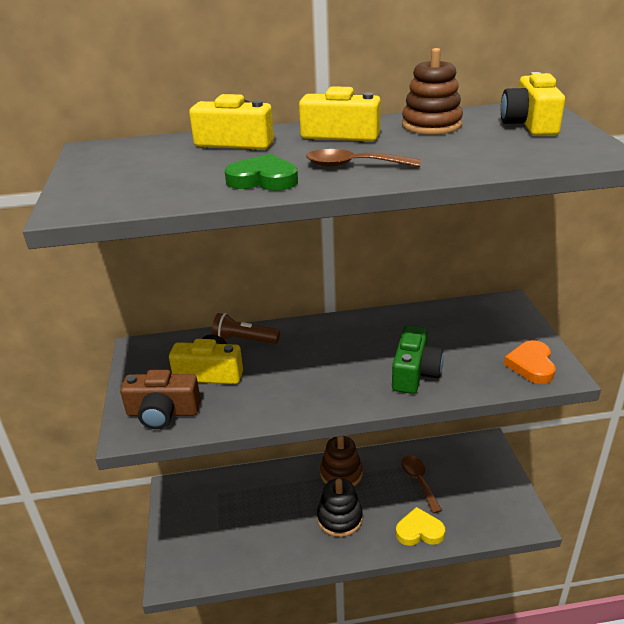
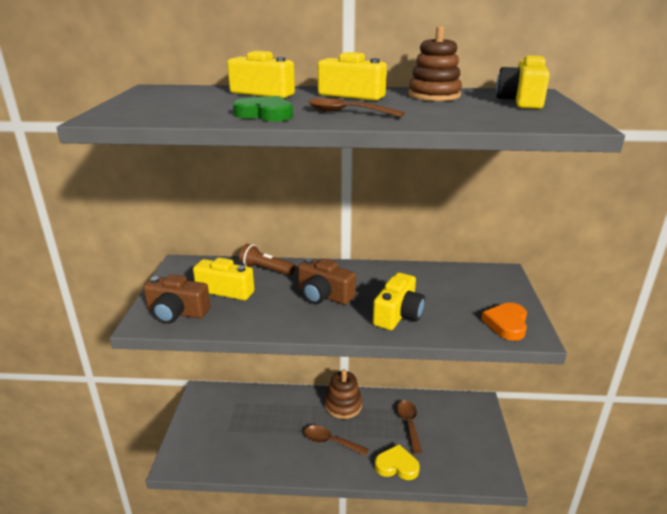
camera: 10 degrees right, 5 degrees down
black stacking toy [317,478,363,537] -> brown spoon [304,425,369,456]
green camera [392,325,444,394] -> yellow camera [373,273,425,330]
none -> brown camera [298,258,356,305]

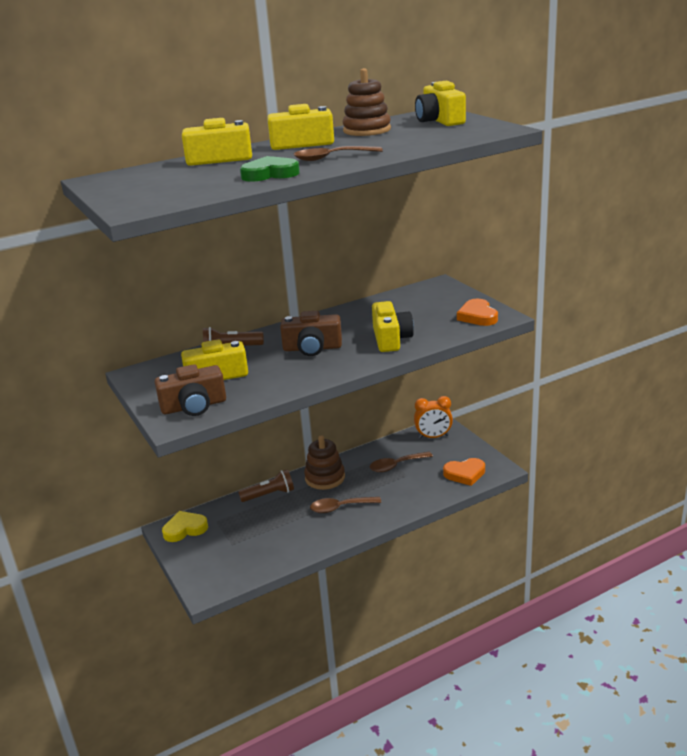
camera: 30 degrees left, 0 degrees up
yellow heart [375,444,420,480] -> yellow heart moved to [162,511,208,542]
brown spoon [397,400,422,454] -> brown spoon turned 75 degrees counterclockwise [370,452,433,472]
none -> brown flashlight [238,470,294,502]
none -> orange clock [414,396,453,439]
none -> orange heart [443,458,485,486]

